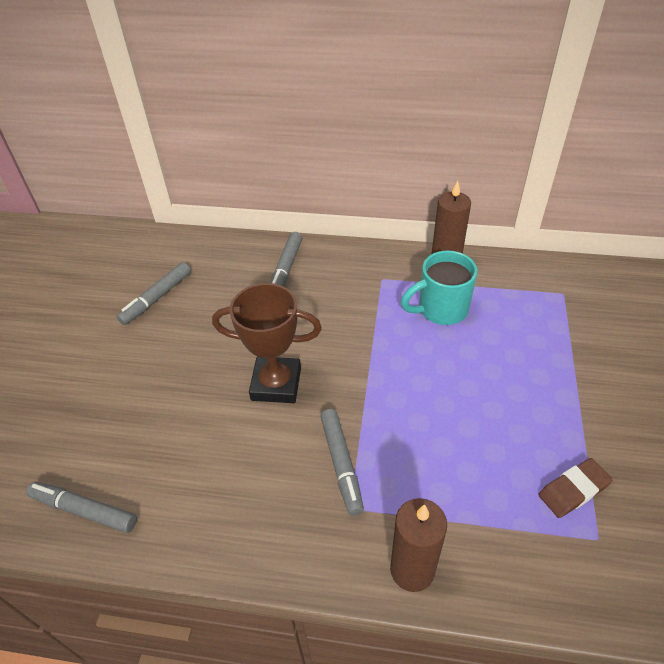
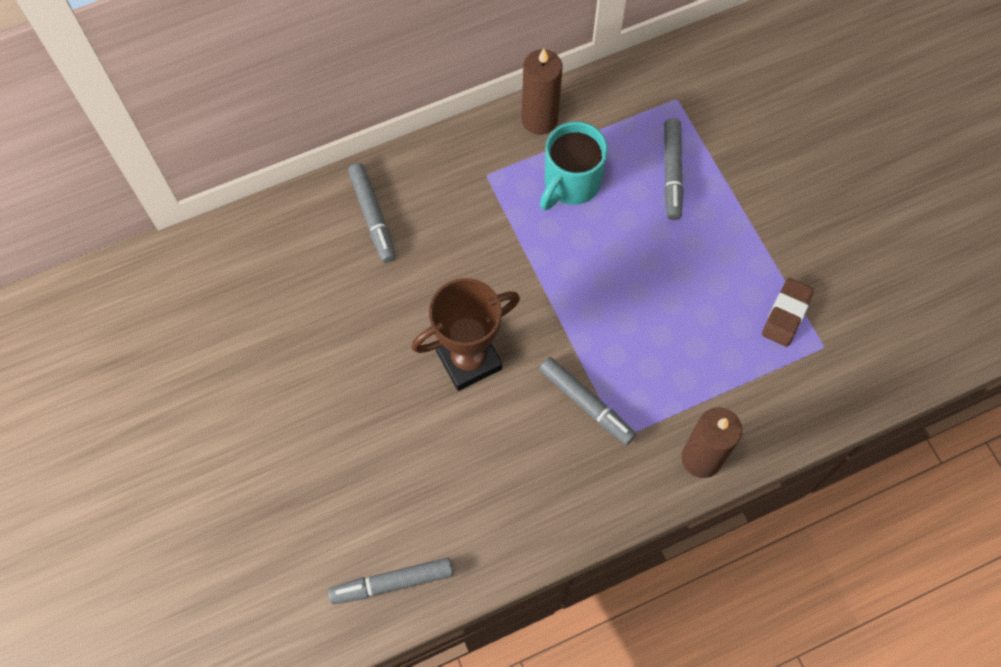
camera: 35 degrees left, 20 degrees up
grey marker [117,262,191,325] -> grey marker moved to [664,118,683,220]

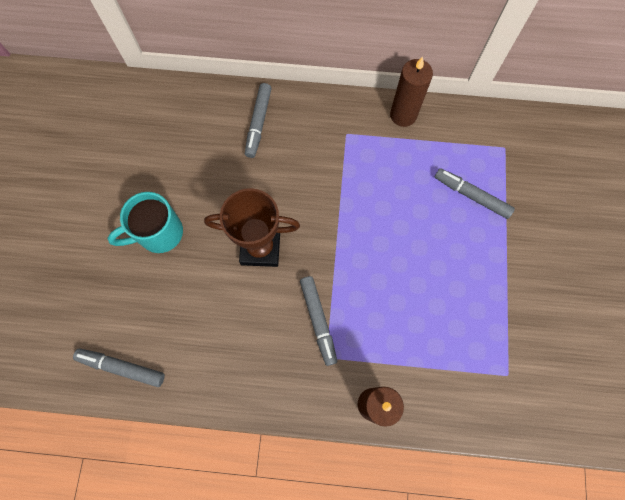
camera: 30 degrees right, 5 degrees up
turquoise mug [540,121,608,210] -> turquoise mug moved to [107,192,183,253]
grey marker [664,118,683,220] -> grey marker turned 90 degrees clockwise [435,168,515,219]
brown eraser [762,278,814,347] -> none

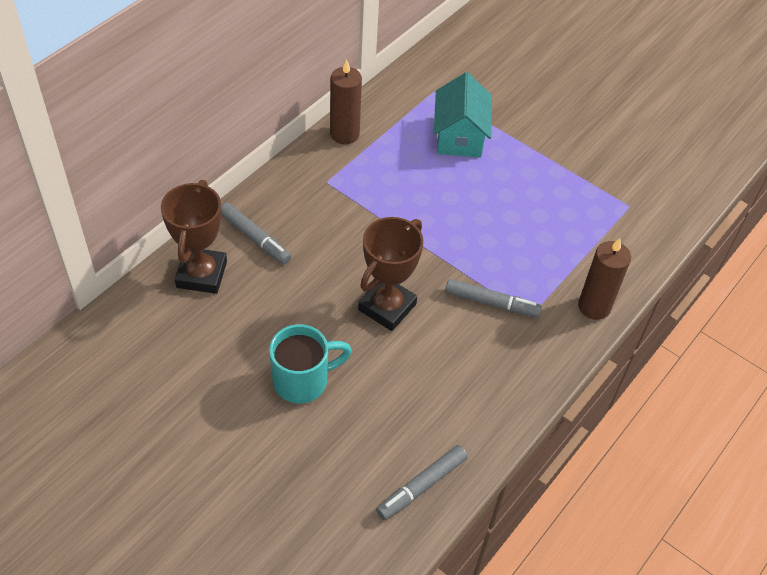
camera: 60 degrees left, 20 degrees down
turquoise mug [107,192,183,253] -> turquoise mug turned 120 degrees counterclockwise [269,324,352,404]
grey marker [435,168,515,219] -> turquoise house [434,72,492,158]
none -> brown trophy [161,180,227,294]

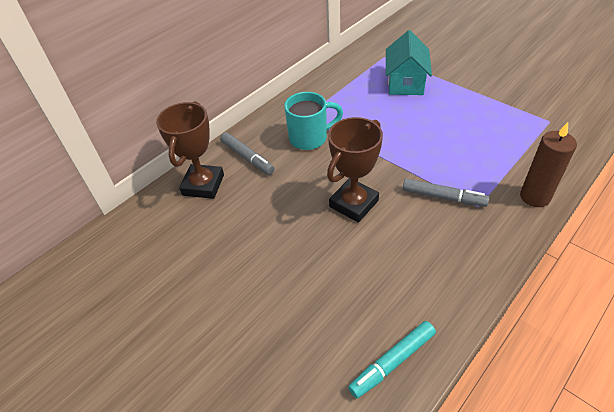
camera: 10 degrees right, 5 degrees down
turquoise mug [269,324,352,404] -> turquoise mug moved to [284,92,343,150]
brown candle [330,59,362,144] -> none
grey marker [376,445,468,520] -> turquoise marker [348,321,436,398]

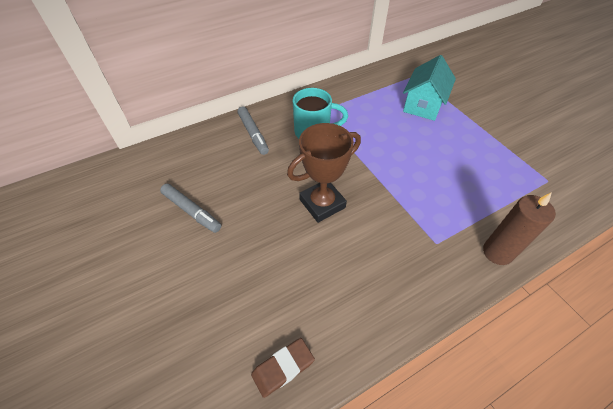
camera: 15 degrees right, 5 degrees up
brown trophy [156,101,224,199] -> none
turquoise marker [348,321,436,398] -> brown eraser [251,338,315,398]
grey marker [403,178,489,207] -> grey marker moved to [160,184,221,233]

